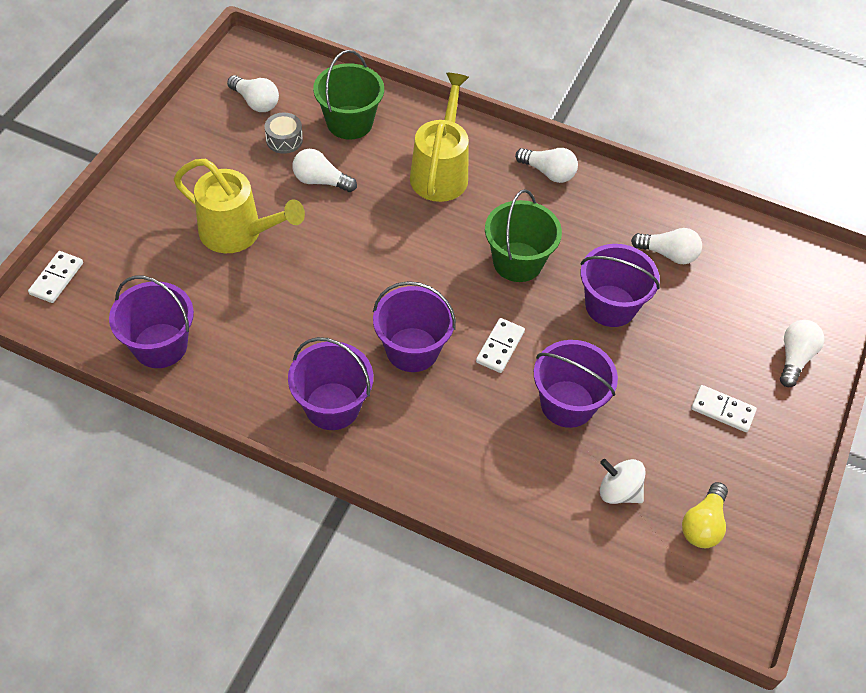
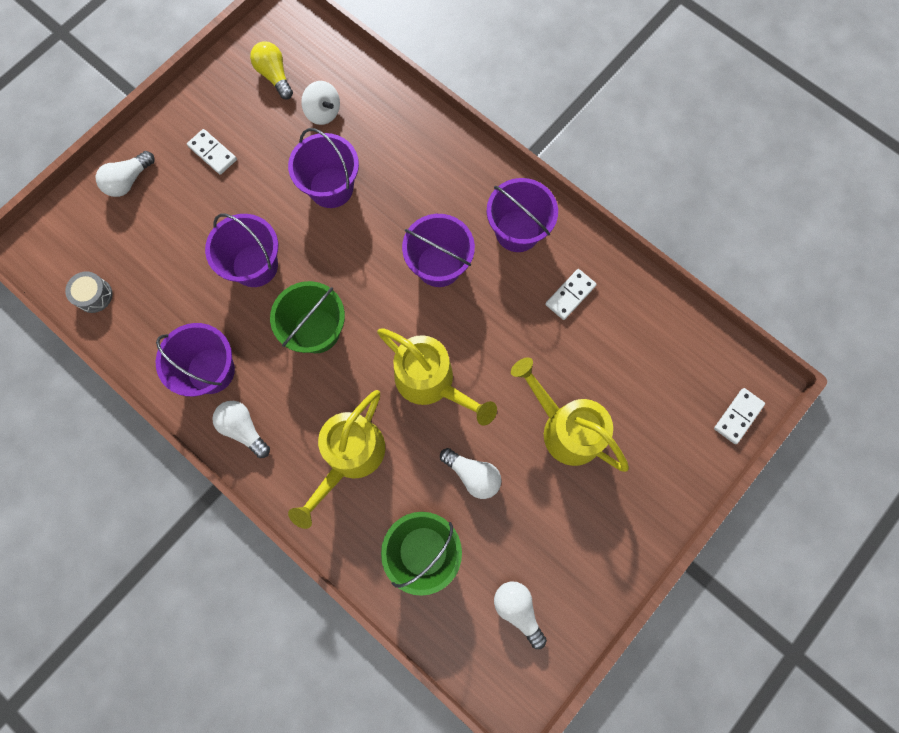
camera: 160 degrees left, 20 degrees up
purple bucket [109,276,194,368] -> purple bucket moved to [156,323,235,397]
grey drum [265,112,303,154] -> grey drum moved to [65,271,113,313]
white domino [476,318,525,373] -> white domino moved to [545,269,597,320]
white light bulb [631,228,702,264] -> none
yellow light bulb [682,482,728,548] -> yellow light bulb turned 75 degrees counterclockwise [250,41,293,100]
none -> yellow watering can [377,329,497,426]

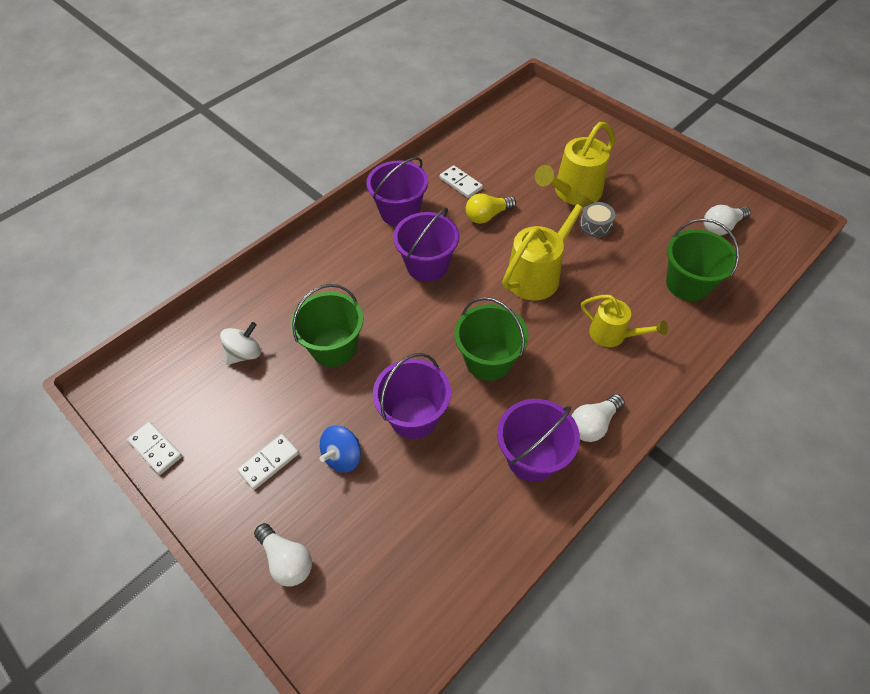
camera: 85 degrees left, 20 degrees down
grey drum [65,271,113,313] -> grey drum moved to [580,202,615,237]
yellow light bulb [250,41,293,100] -> yellow light bulb moved to [466,193,516,224]
purple bucket [288,128,359,208] -> green bucket [290,284,363,367]
yellow watering can [288,390,385,529] -> yellow watering can [581,295,668,347], size x0.63
white light bulb [440,448,501,499] -> none
white domino [714,388,765,444] -> white domino moved to [127,422,182,475]
none -> blue spinning top [320,426,361,473]

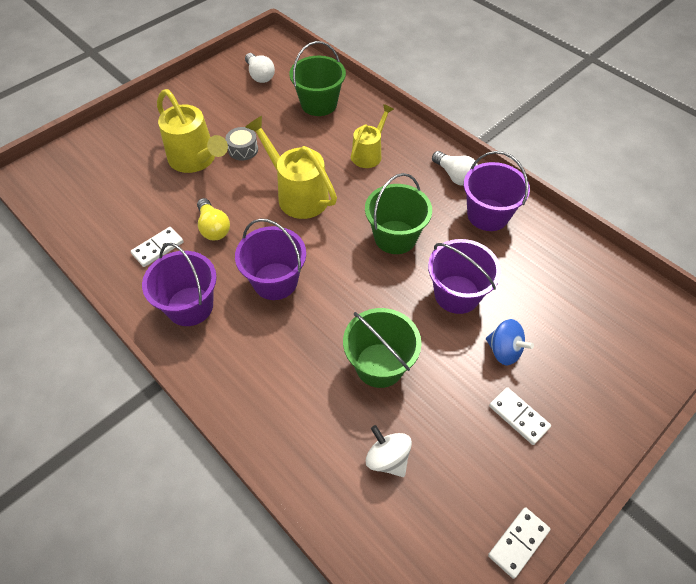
camera: 90 degrees left, 0 degrees up
white light bulb [254,523,312,587] -> none

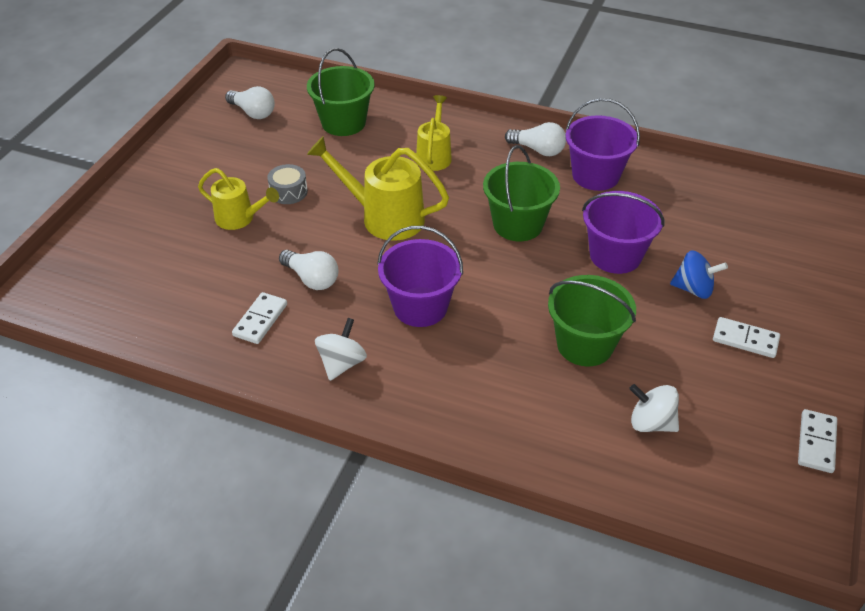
camera: 25 degrees left, 10 degrees down
purple bucket [142,243,217,326] -> white spinning top [315,318,367,381]
yellow watering can [157,89,228,173] -> yellow watering can [198,168,279,230], size x0.63
yellow light bulb [197,198,230,240] -> white light bulb [279,250,338,290]

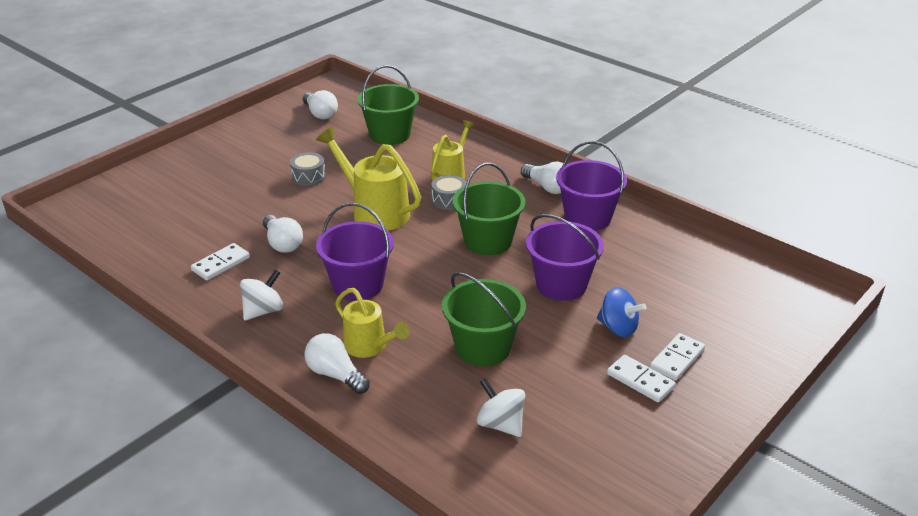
camera: 20 degrees right, 10 degrees down
yellow watering can [198,168,279,230] -> yellow watering can moved to [335,288,410,358]
white domino [798,409,837,473] -> white domino moved to [650,333,705,381]
none -> white light bulb [304,333,370,394]
none -> grey drum [432,175,467,210]

